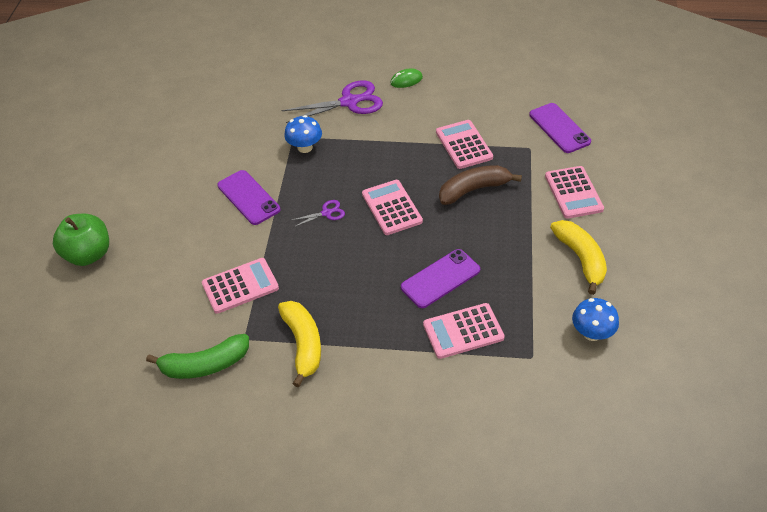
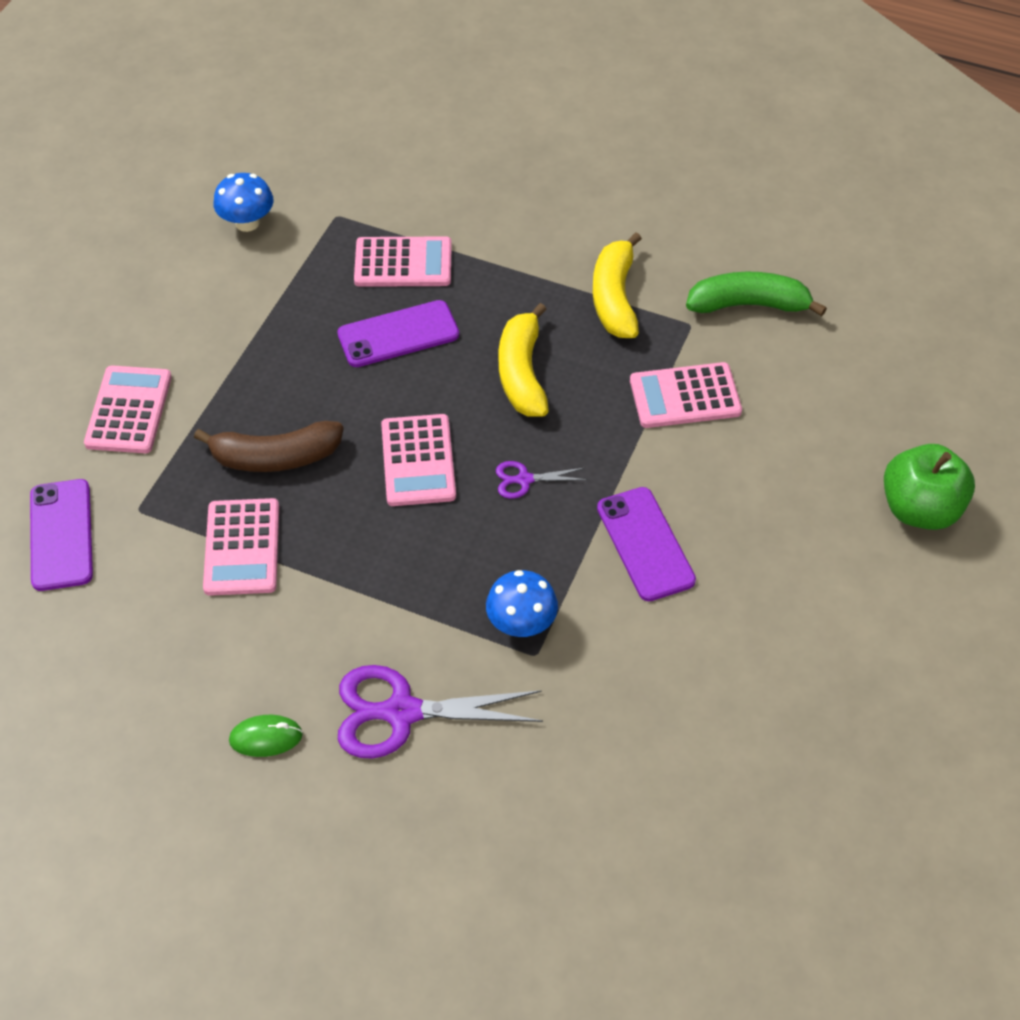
camera: 165 degrees left, 5 degrees up
yellow banana [550,220,607,295] -> yellow banana moved to [499,303,549,416]

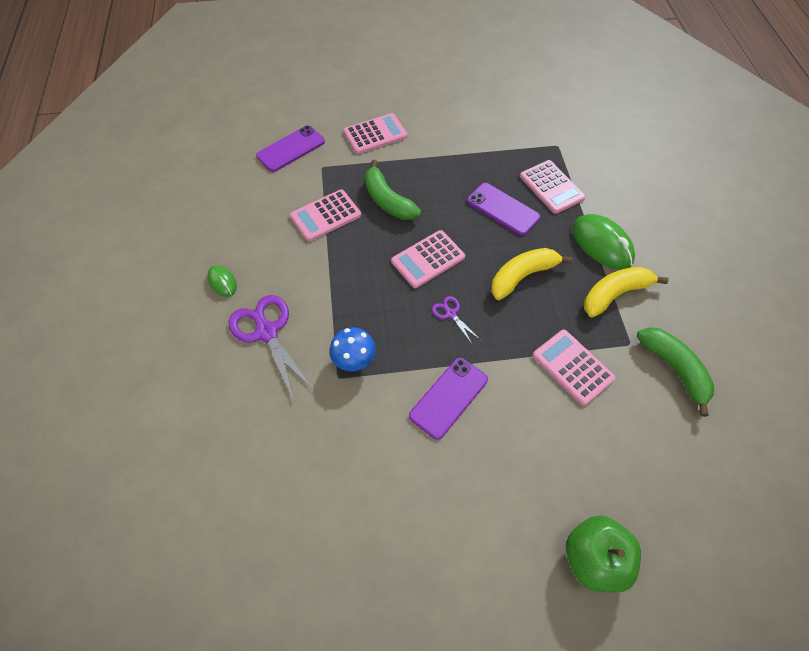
camera: 60 degrees right, 5 degrees up
brown banana [194,421,343,472] -> green banana [365,160,421,220]
blue mushroom [214,173,274,232] -> none
none -> green mouse [572,214,635,269]

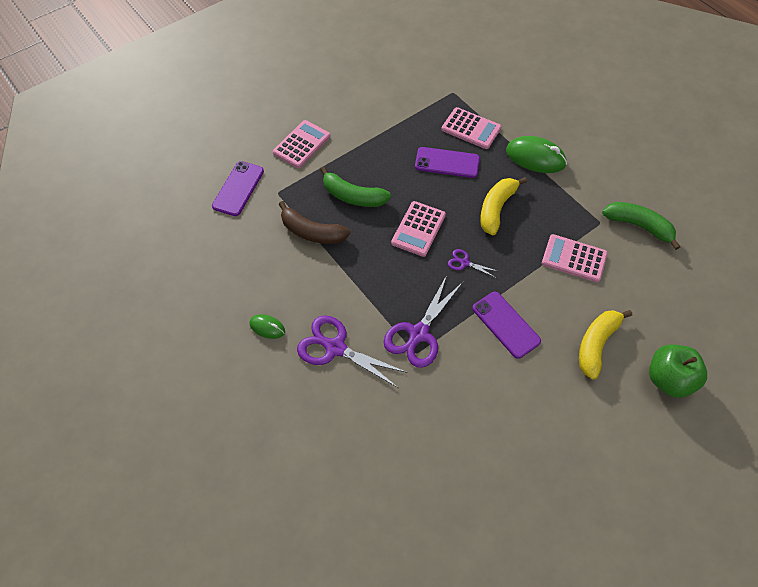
camera: 30 degrees left, 0 degrees up
pink calculator [290,189,361,242] -> brown banana [278,201,350,244]
blue mushroom [329,327,376,371] -> purple scissors [384,275,463,368]
purple phone [409,358,488,440] -> purple phone turned 45 degrees counterclockwise [472,292,541,359]
yellow banana [584,267,668,318] -> yellow banana moved to [579,310,632,380]

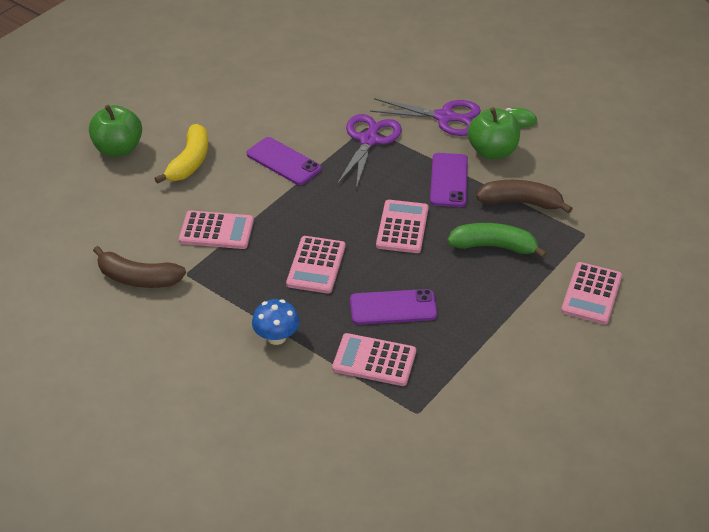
camera: 165 degrees right, 15 degrees down
purple phone [212,161,264,216] -> purple phone moved to [430,153,468,207]
purple scissors [448,249,497,278] -> none
yellow banana [480,177,527,235] -> pink calculator [286,236,345,294]
green mouse [506,136,567,173] -> blue mushroom [252,299,300,345]
green banana [602,202,680,250] -> brown banana [93,246,186,288]
none -> green apple [468,107,520,159]

